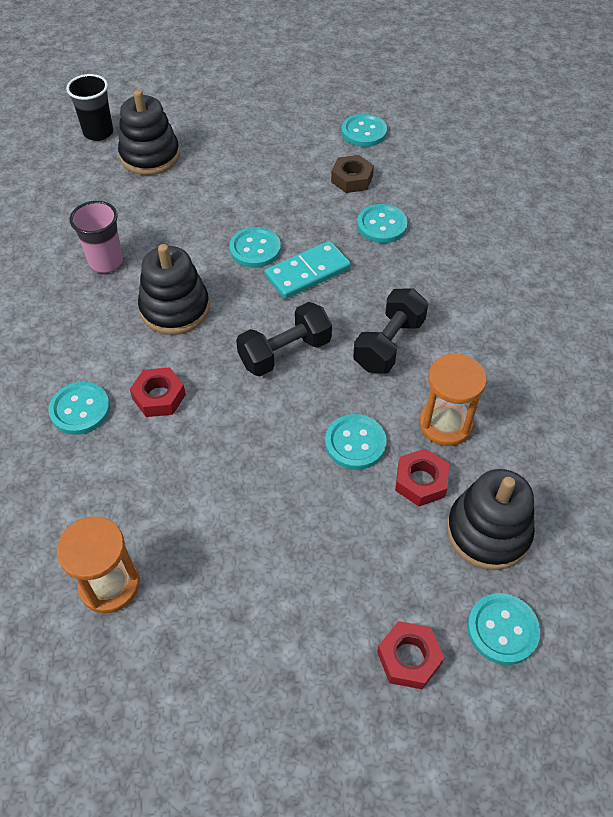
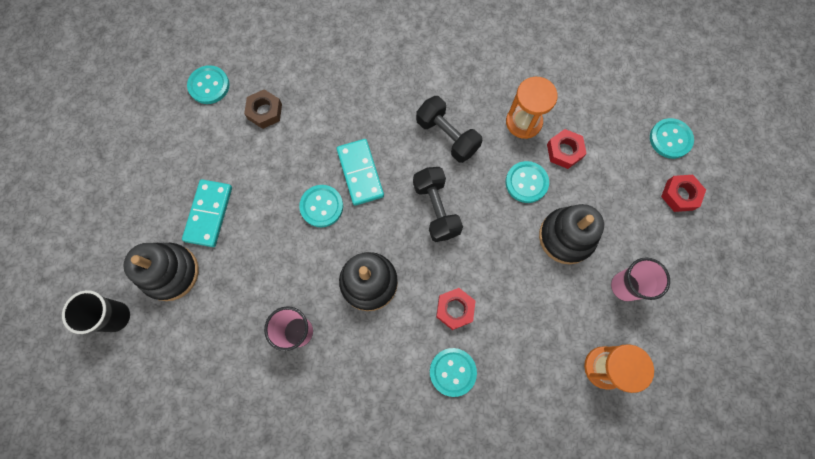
camera: 75 degrees left, 20 degrees up
turquoise button [357,204,408,243] -> none
black stacking toy [447,469,535,570] -> black stacking toy moved to [539,204,604,264]
none -> turquoise domino [182,179,232,247]
none -> pink cup [611,257,670,301]

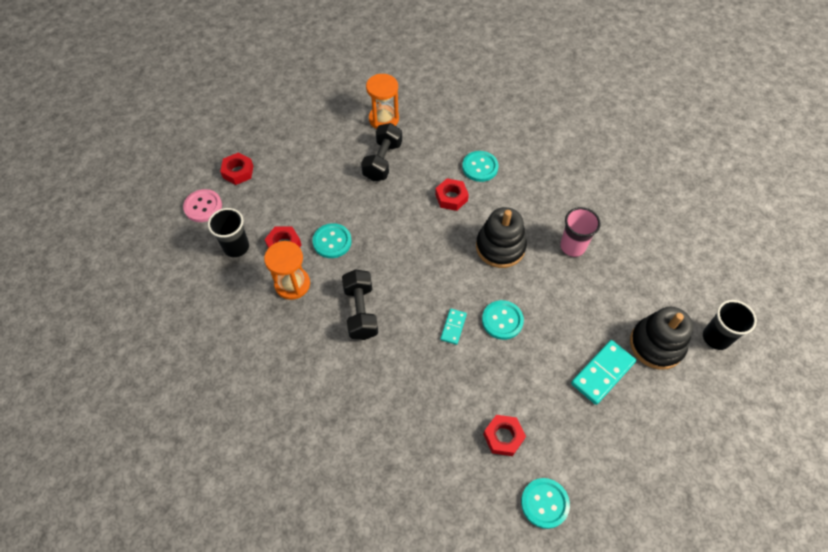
camera: 145 degrees left, 15 degrees down
brown nut [244,89,282,129] -> red nut [483,415,526,456]
turquoise domino [337,139,384,206] -> turquoise domino [440,309,467,345], size x0.57
black dumbbell [413,167,463,242] -> black dumbbell moved to [361,123,402,181]
black stacking toy [539,204,604,264] -> none
pink cup [611,257,670,301] -> none
turquoise button [650,118,694,159] -> pink button [183,189,222,222]
none -> black cup [208,208,249,258]

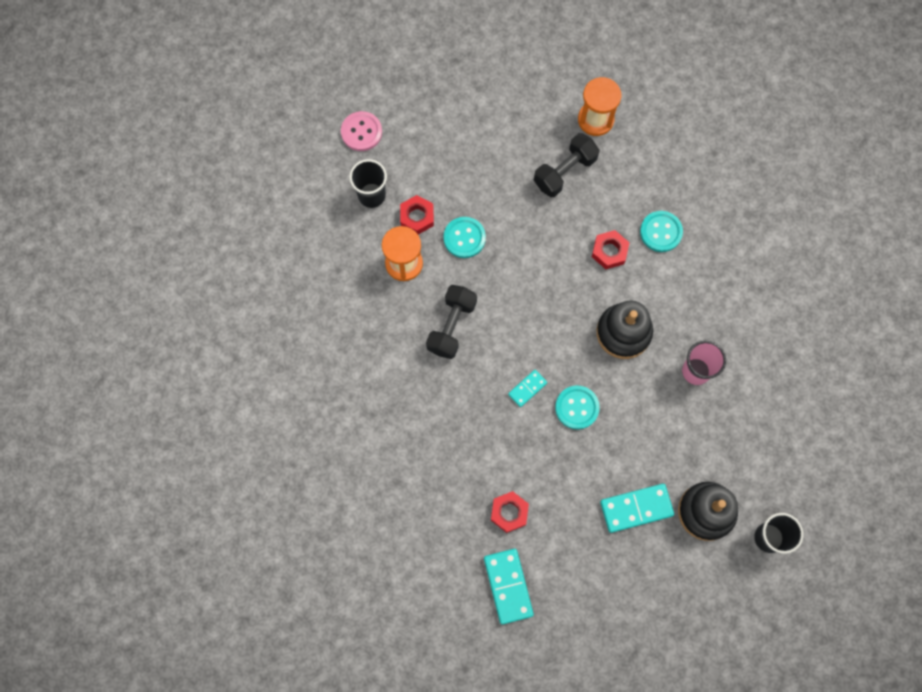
camera: 30 degrees right, 15 degrees up
red nut [220,153,253,185] -> none
turquoise button [521,478,570,529] -> turquoise domino [484,549,534,624]

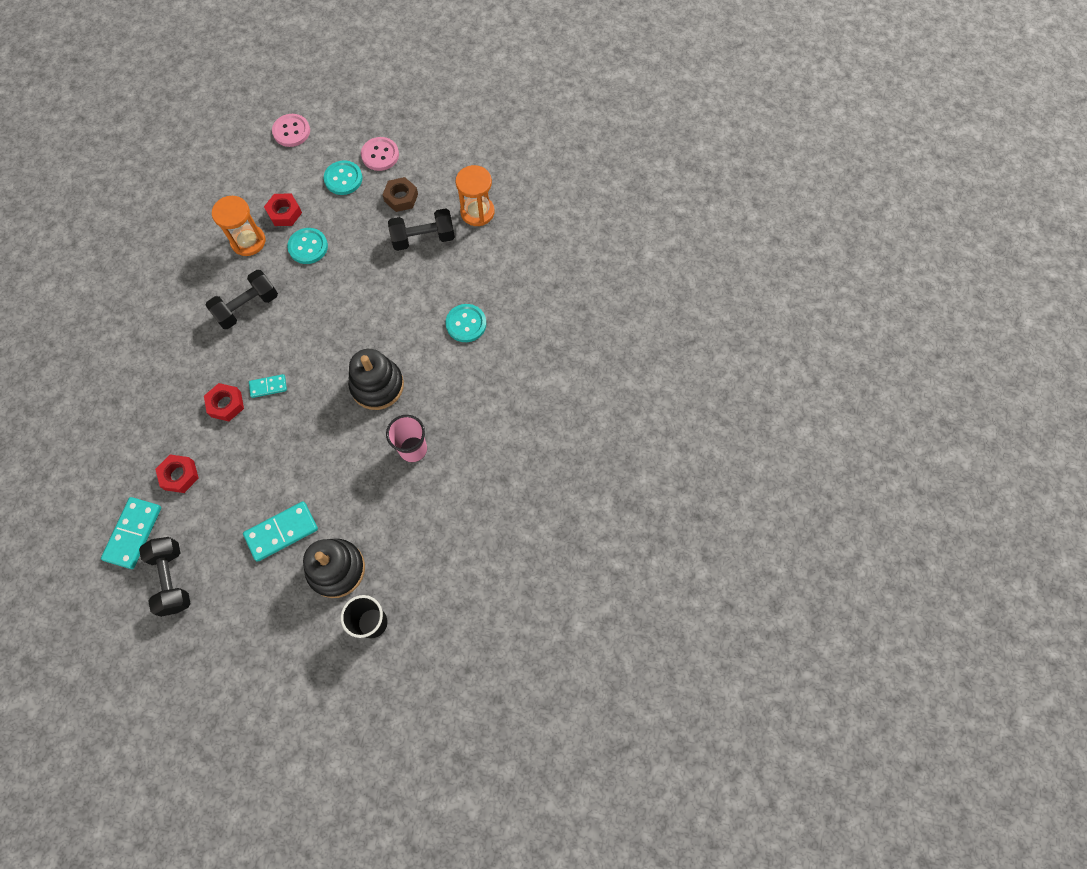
camera: 30 degrees right, 5 degrees down
black cup [349,159,387,208] -> none
turquoise button [555,385,600,430] -> turquoise button moved to [324,160,362,195]
red nut [592,230,630,269] -> red nut moved to [204,383,244,421]
turquoise domino [600,484,674,533] -> turquoise domino turned 45 degrees counterclockwise [243,501,318,562]
none -> black dumbbell [139,537,191,617]
none -> pink button [361,137,399,171]
none -> brown nut [383,177,418,212]

